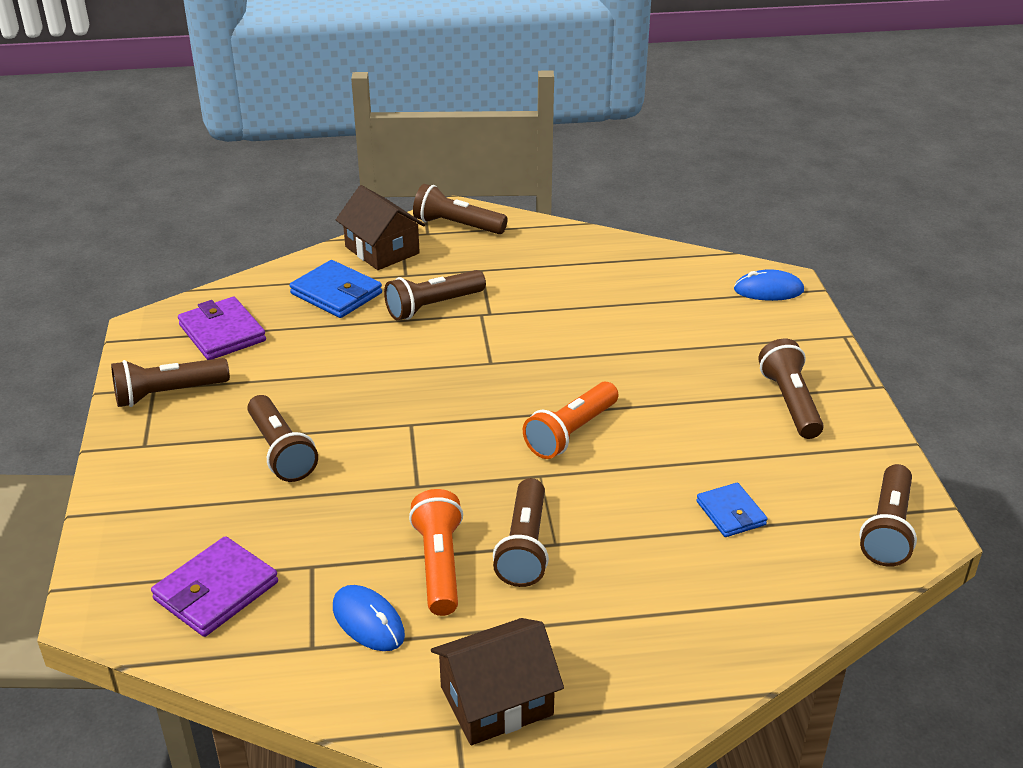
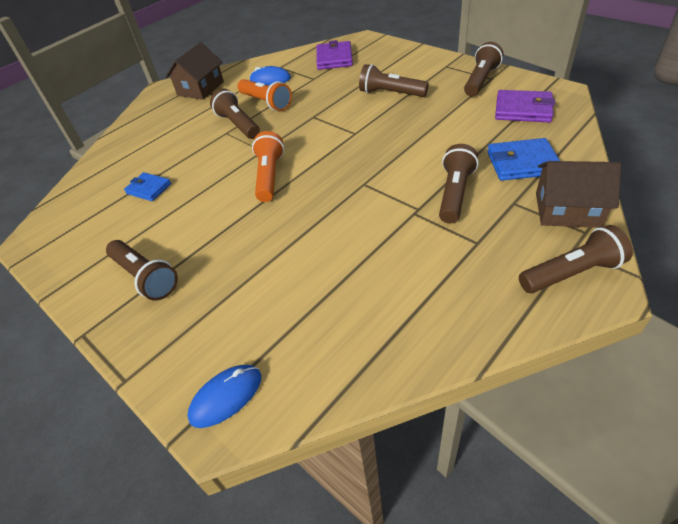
camera: 145 degrees right, 10 degrees up
brown flashlight [859,464,917,567] -> none

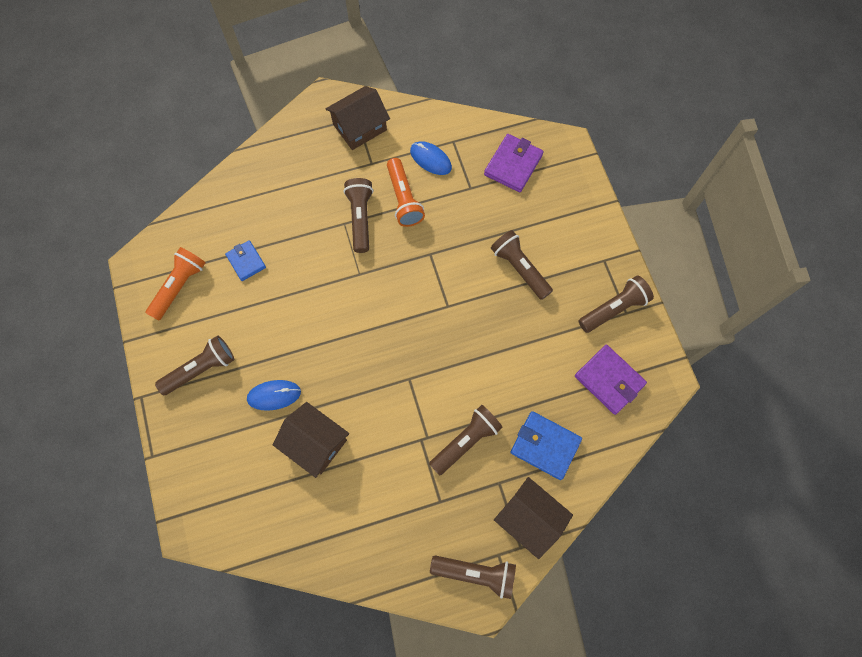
camera: 25 degrees right, 25 degrees up
brown flashlight [106,240,178,301] -> brown flashlight turned 105 degrees counterclockwise [155,336,234,395]
blue mouse [187,365,261,428] -> blue mouse moved to [247,380,301,411]
orange flashlight [252,131,284,202] -> orange flashlight moved to [146,247,206,321]
none -> brown house [273,402,349,478]

